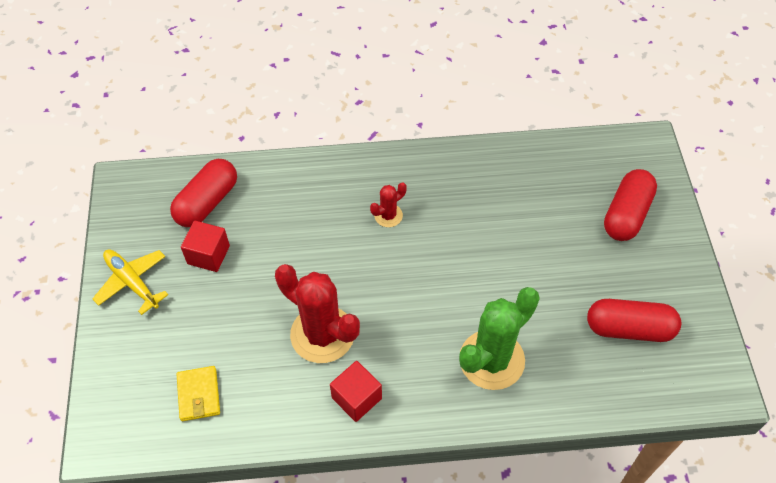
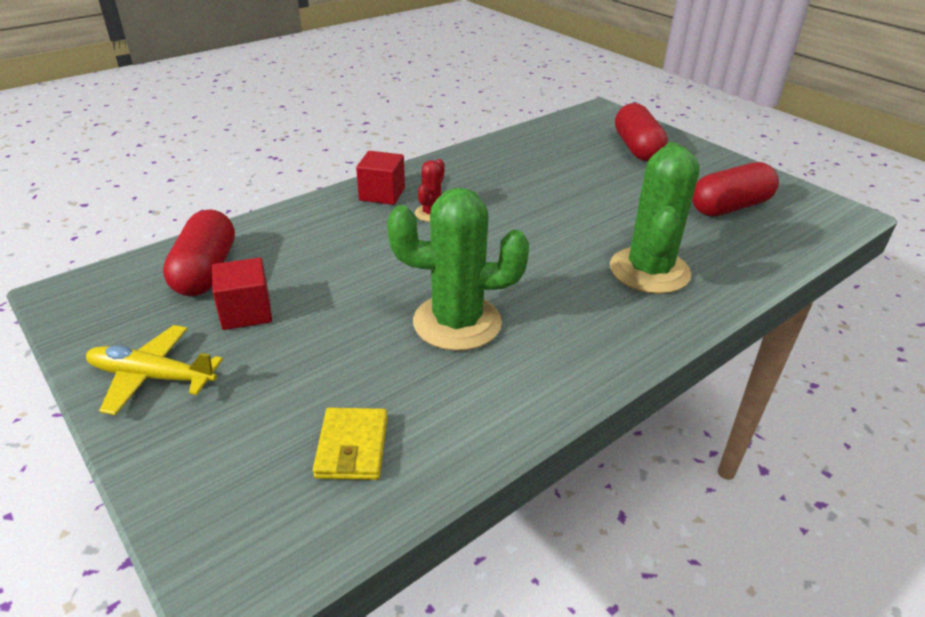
camera: 35 degrees left, 20 degrees down
yellow wallet [177,366,220,421] -> yellow wallet turned 45 degrees clockwise [313,408,388,480]
red cactus [275,264,360,363] -> green cactus [387,188,529,351]
red cube [330,361,382,422] -> red cube moved to [356,151,405,205]

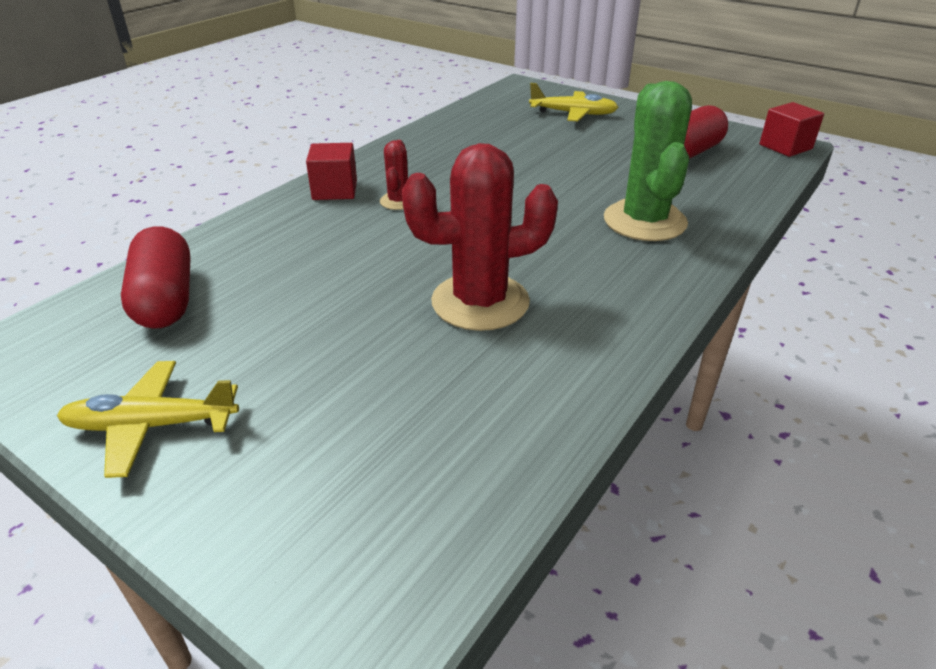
camera: 15 degrees left, 0 degrees up
red cube [212,257,272,330] -> red cube moved to [759,102,824,157]
yellow wallet [313,408,388,480] -> none
green cactus [387,188,529,351] -> red cactus [402,143,558,331]
red capsule [615,103,668,161] -> yellow plane [529,83,619,121]

